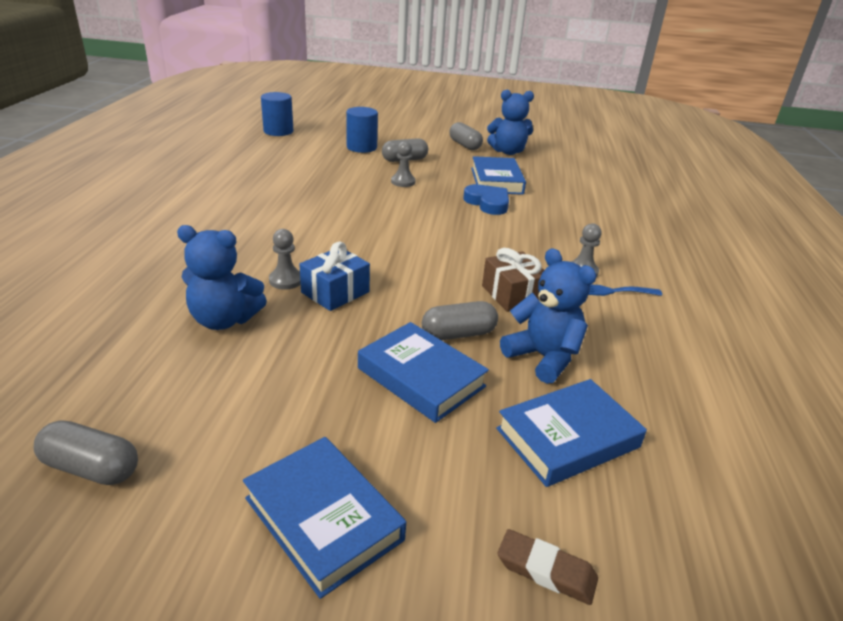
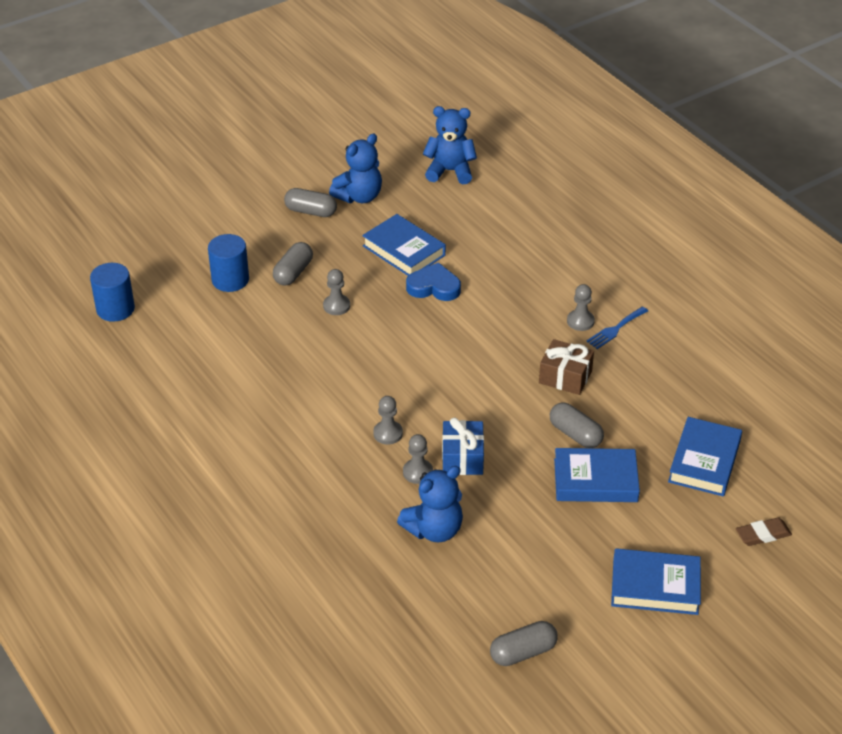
camera: 40 degrees left, 10 degrees up
grey capsule [422,301,498,340] -> grey capsule turned 75 degrees counterclockwise [550,402,604,448]
blue teddy bear [500,248,596,384] -> blue teddy bear moved to [423,106,477,184]
none -> grey pawn [373,396,403,445]

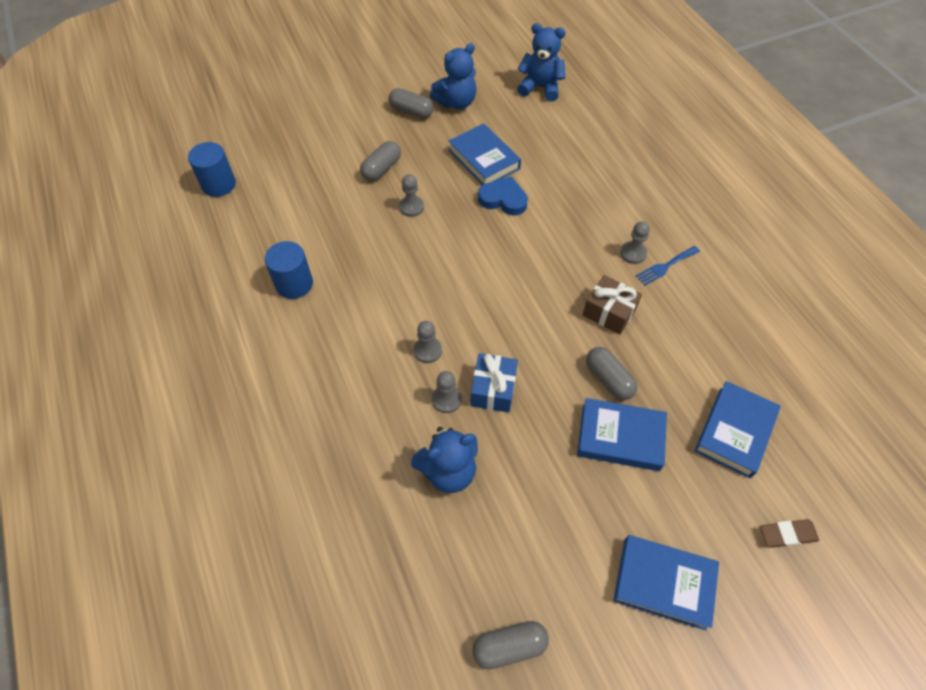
camera: 10 degrees right, 15 degrees up
blue cylinder [208,234,249,292] -> blue cylinder moved to [265,241,313,299]

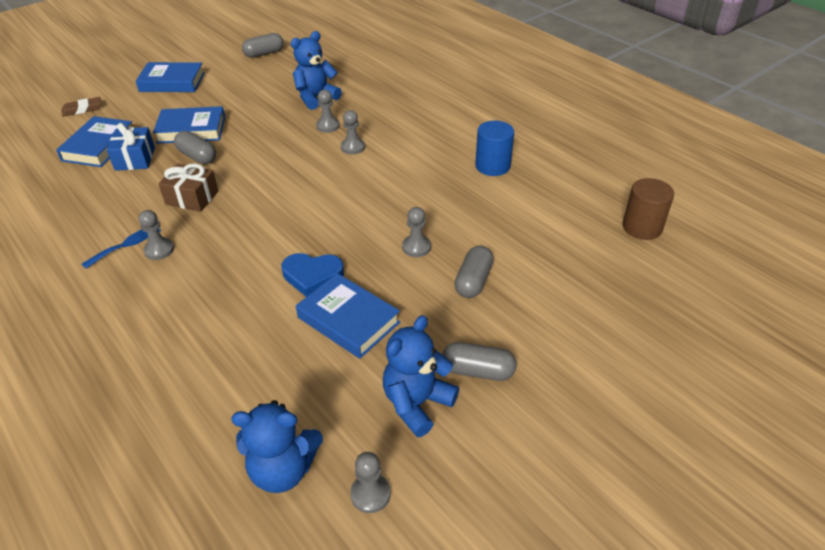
camera: 165 degrees right, 15 degrees down
blue cylinder [188,142,236,197] -> brown cylinder [622,178,674,240]
blue gift [471,353,518,413] -> blue gift moved to [107,123,155,171]
none -> grey pawn [350,452,391,513]

